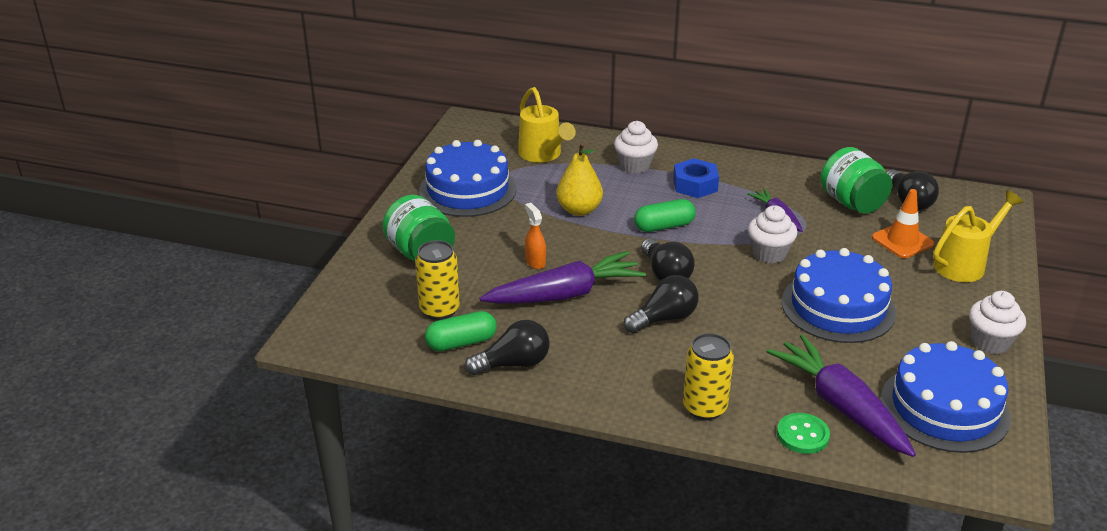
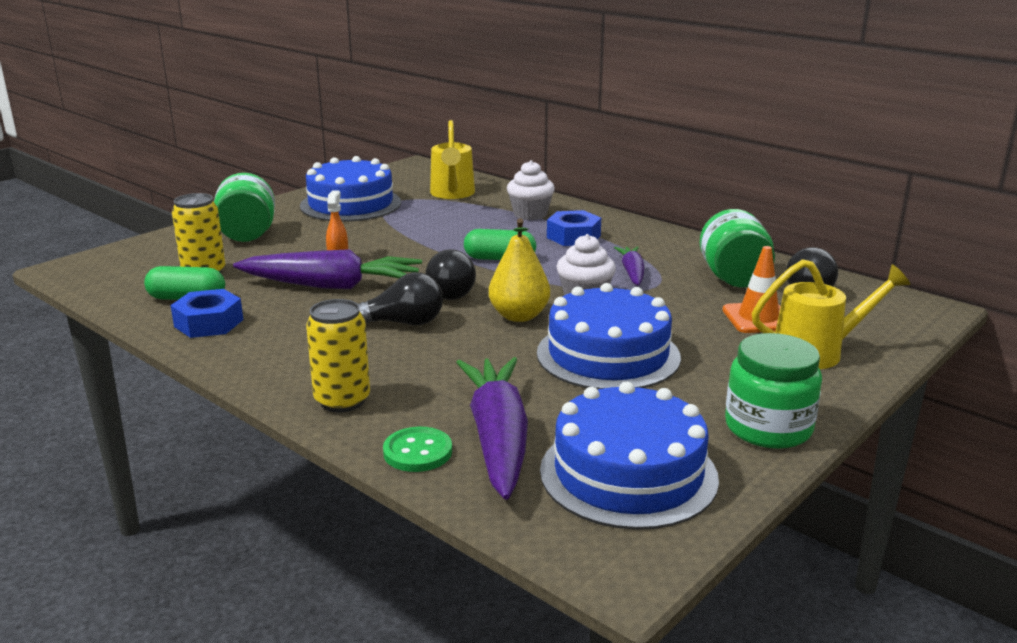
camera: 25 degrees right, 10 degrees down
black light bulb [465,320,549,375] -> blue nut [170,289,243,338]
yellow pear [556,142,603,216] -> yellow pear moved to [489,218,550,322]
white cupcake [969,291,1026,354] -> green jar [725,333,822,449]

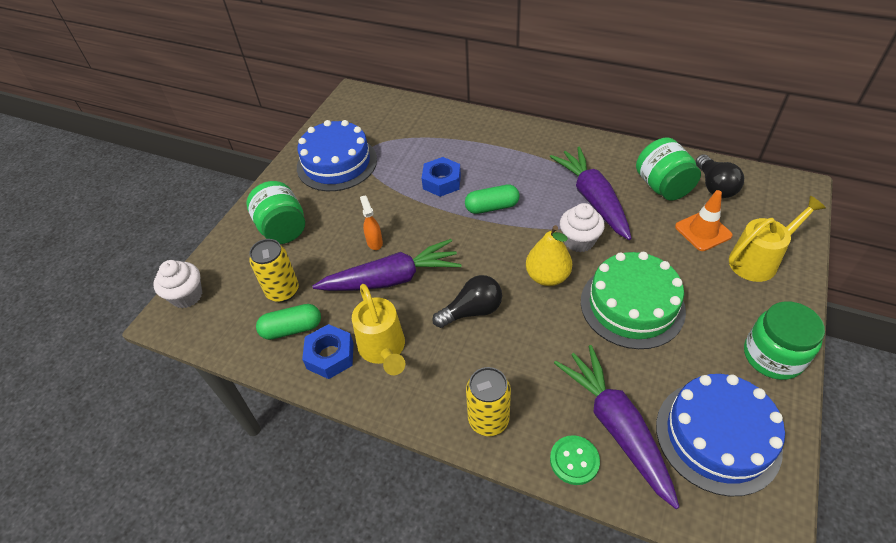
camera: 15 degrees left, 25 degrees up
black light bulb [425,249,476,300] -> none
yellow watering can [430,120,475,199] -> yellow watering can moved to [352,284,405,375]
white cupcake [507,160,555,220] -> white cupcake moved to [153,260,202,308]
blue cake [537,283,681,389] -> green cake [581,252,686,349]
blue nut [547,210,601,246] -> blue nut moved to [422,157,461,197]
purple carrot [614,246,644,285] -> purple carrot [550,147,632,240], size x1.88

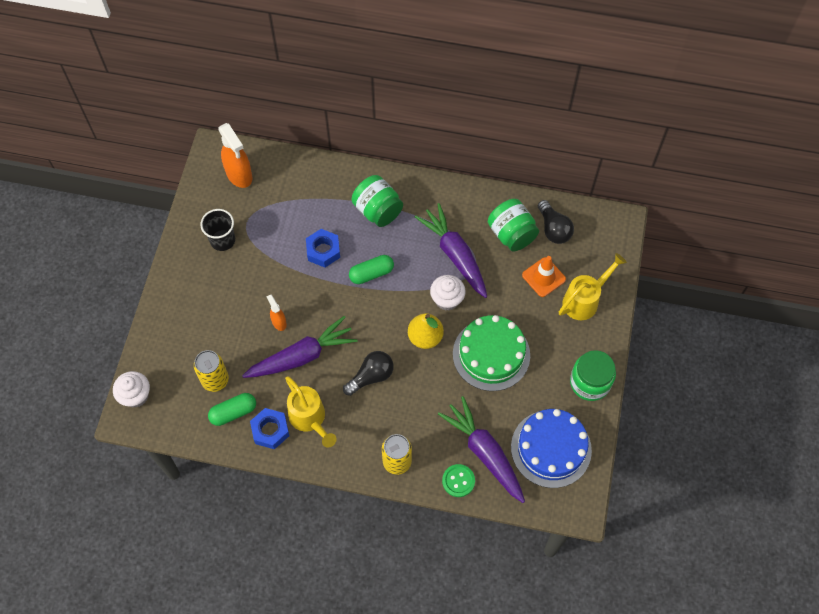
camera: 15 degrees left, 15 degrees up
green jar [246,181,305,244] -> green jar moved to [352,175,403,227]
blue cake [297,120,377,191] -> black cup [200,209,235,251]
none -> orange spray bottle [218,123,252,188]

